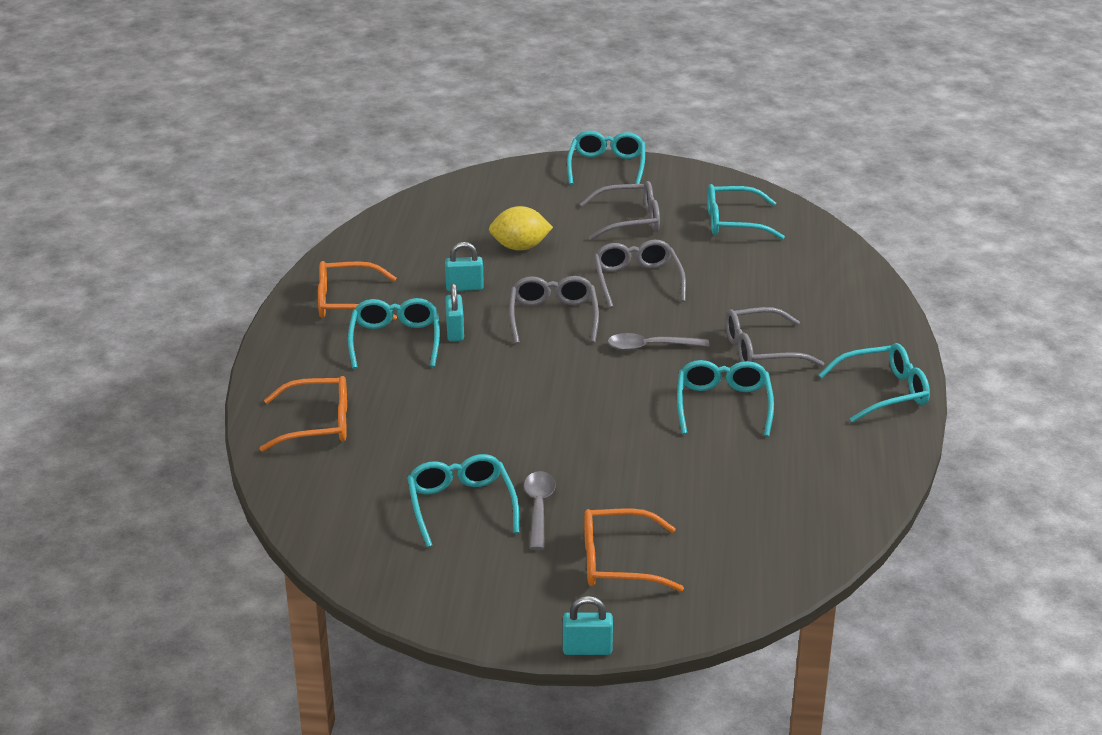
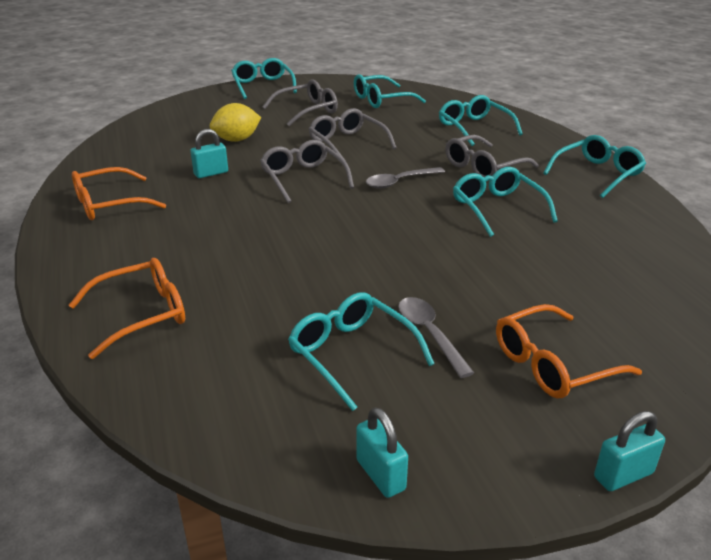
camera: 25 degrees left, 0 degrees up
turquoise glasses [348,298,440,369] -> turquoise glasses moved to [439,95,523,146]
turquoise padlock [445,283,464,341] -> turquoise padlock moved to [356,407,408,498]

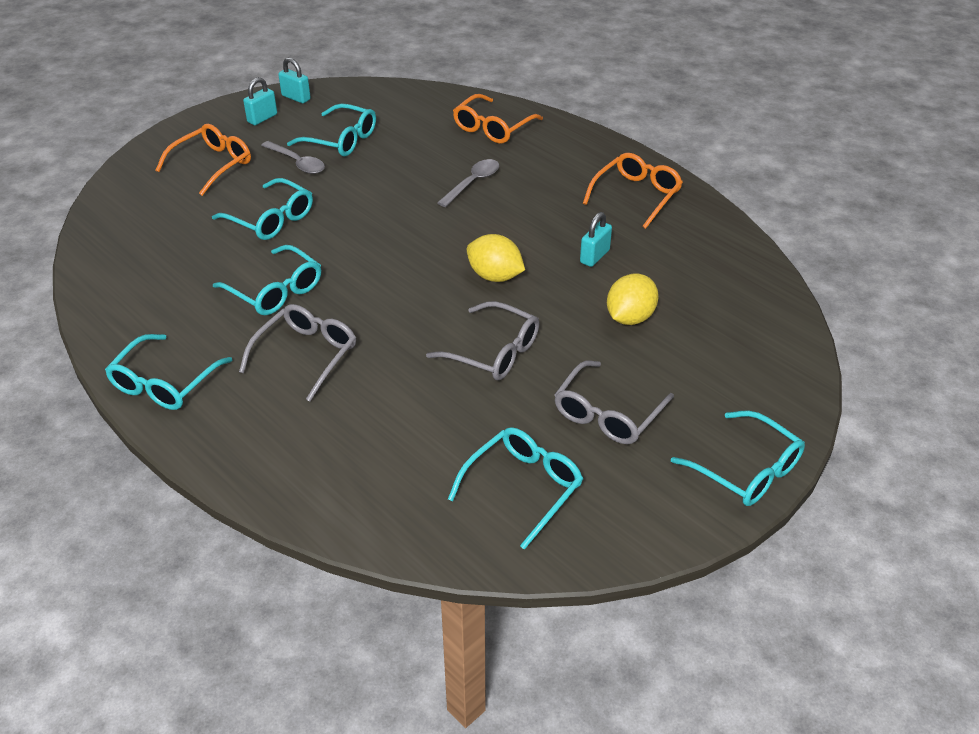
camera: 155 degrees right, 10 degrees up
grey glasses [260,140,354,203] -> yellow lemon [467,234,525,282]
grey spoon [366,167,445,189] -> grey spoon moved to [437,159,499,207]
turquoise glasses [439,95,523,146] -> turquoise glasses moved to [212,178,313,240]
turquoise padlock [594,411,665,491] -> turquoise padlock moved to [243,77,277,125]

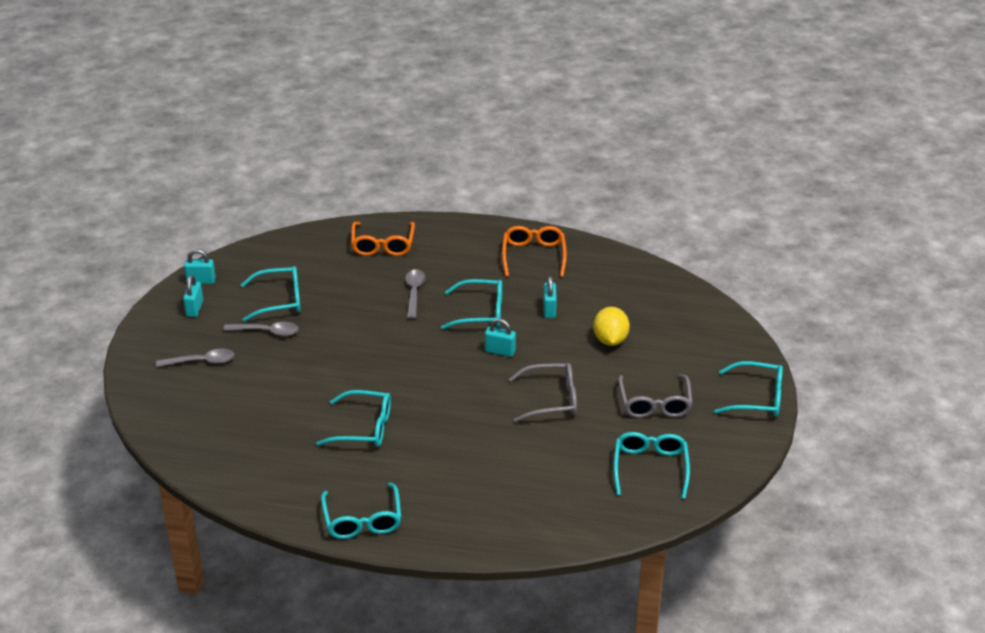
camera: 35 degrees left, 5 degrees down
orange glasses [155,124,251,196] -> grey spoon [156,349,235,367]
turquoise glasses [212,178,313,240] -> turquoise glasses moved to [441,279,502,329]
grey glasses [239,304,356,402] -> none
yellow lemon [467,234,525,282] -> turquoise padlock [485,318,516,357]

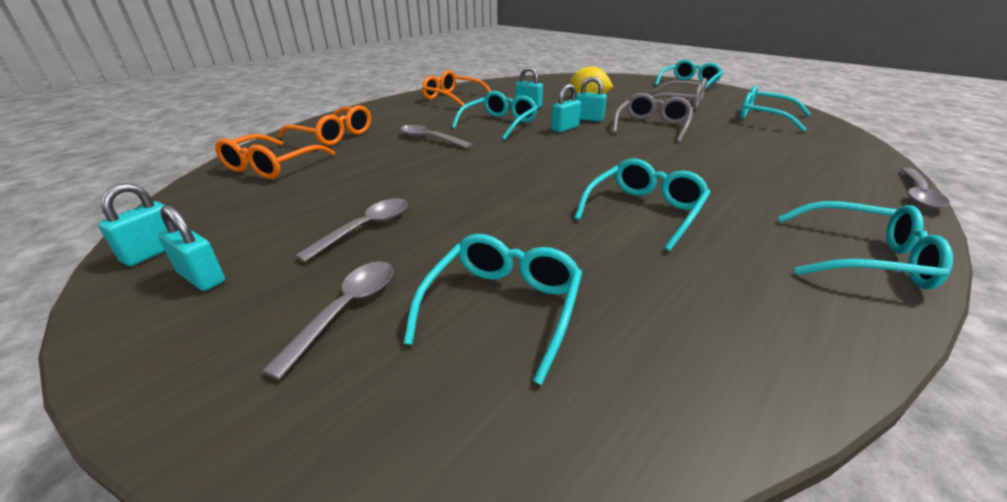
camera: 60 degrees left, 5 degrees down
turquoise glasses [241,266,301,322] -> turquoise glasses moved to [403,234,582,385]
none -> orange glasses [215,134,335,179]
none -> turquoise padlock [576,77,607,121]
none -> grey spoon [900,167,950,209]

